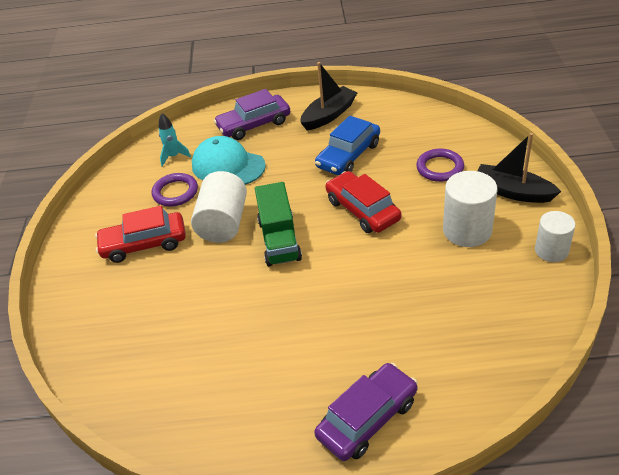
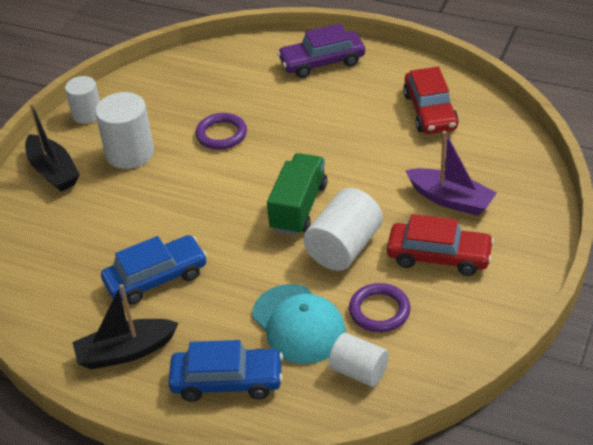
camera: 155 degrees left, 0 degrees up
turquoise rocket [159,113,191,167] -> white cylinder [329,333,389,387]
purple car [214,89,290,140] -> blue car [168,340,283,402]
red car [325,171,401,233] -> red car moved to [403,67,459,134]
purple ring [416,148,464,182] -> purple ring moved to [195,113,247,150]
none -> purple boat [405,131,497,216]

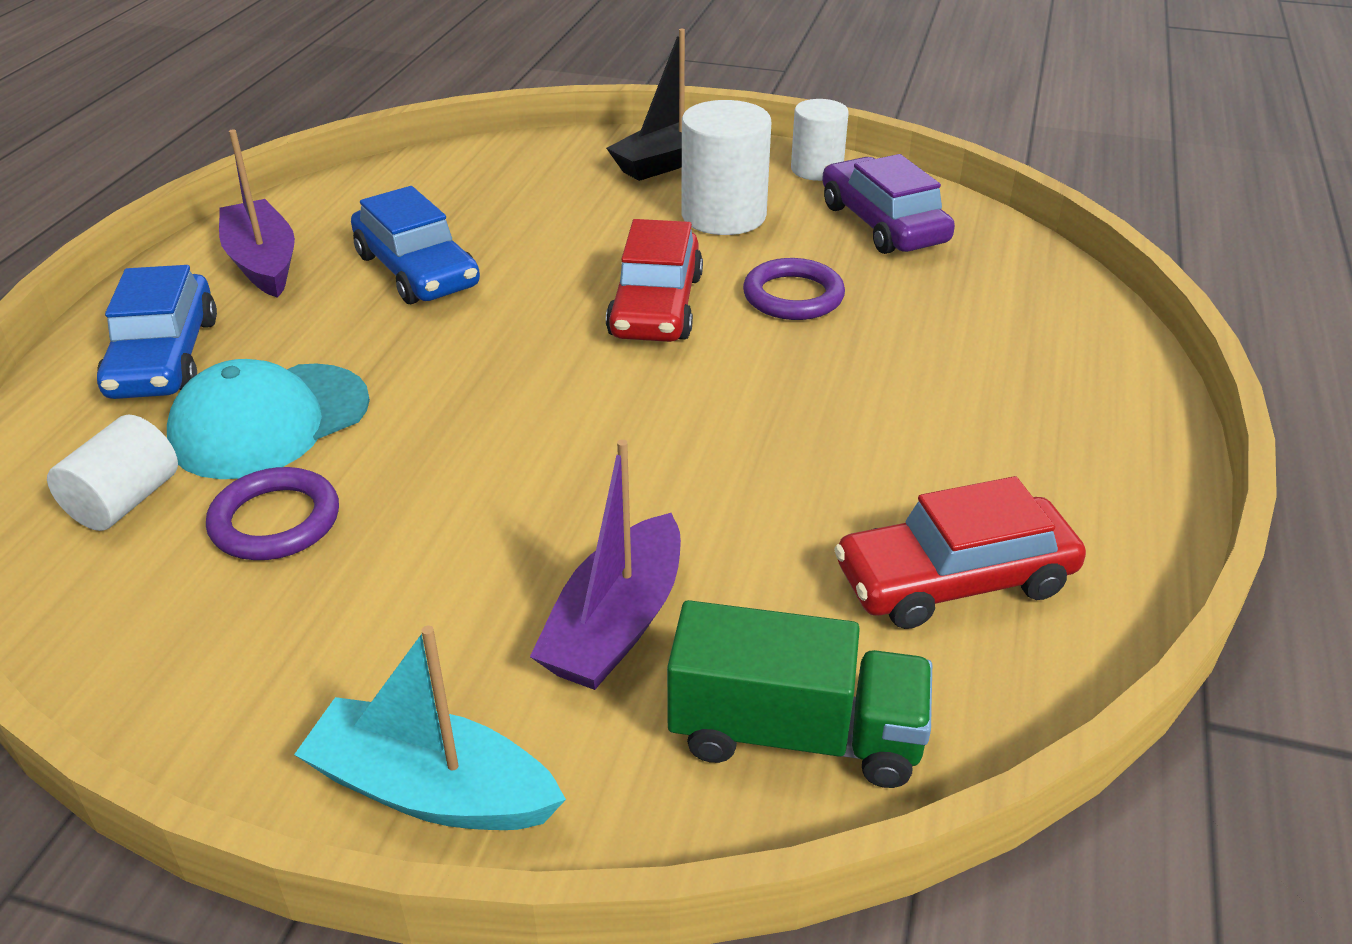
camera: 80 degrees right, 5 degrees down
black boat [72,284,179,369] -> purple boat [219,129,295,298]
green truck [267,153,327,235] -> green truck moved to [667,600,932,788]
purple car [277,23,365,78] -> purple car moved to [822,154,955,254]
white cylinder [303,188,383,271] -> none
red car [387,214,494,276] -> red car moved to [606,219,703,342]
none -> turquoise boat [294,625,566,830]

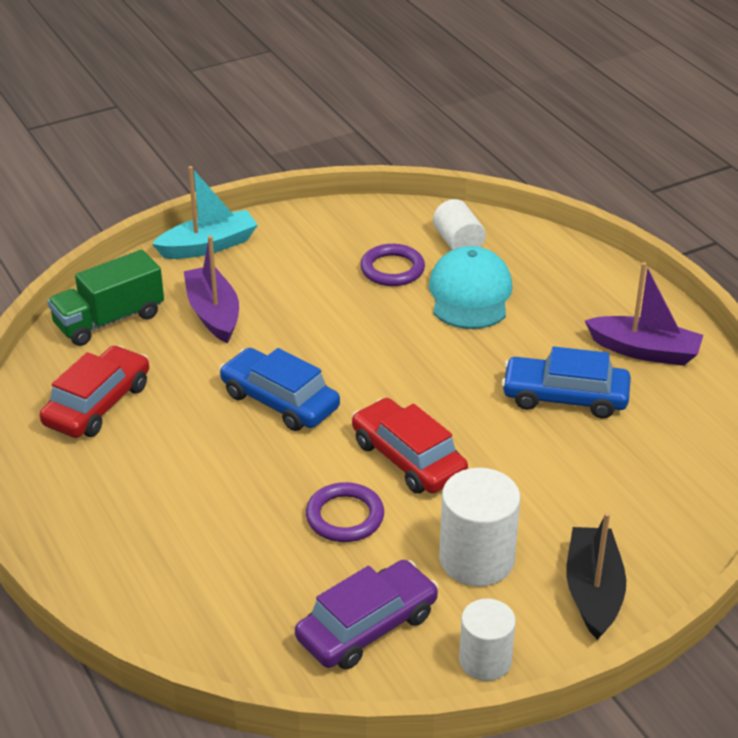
camera: 135 degrees right, 0 degrees up
blue car [97,265,217,399] -> blue car moved to [219,348,340,431]
purple car [822,154,955,254] -> purple car turned 60 degrees counterclockwise [295,560,439,670]

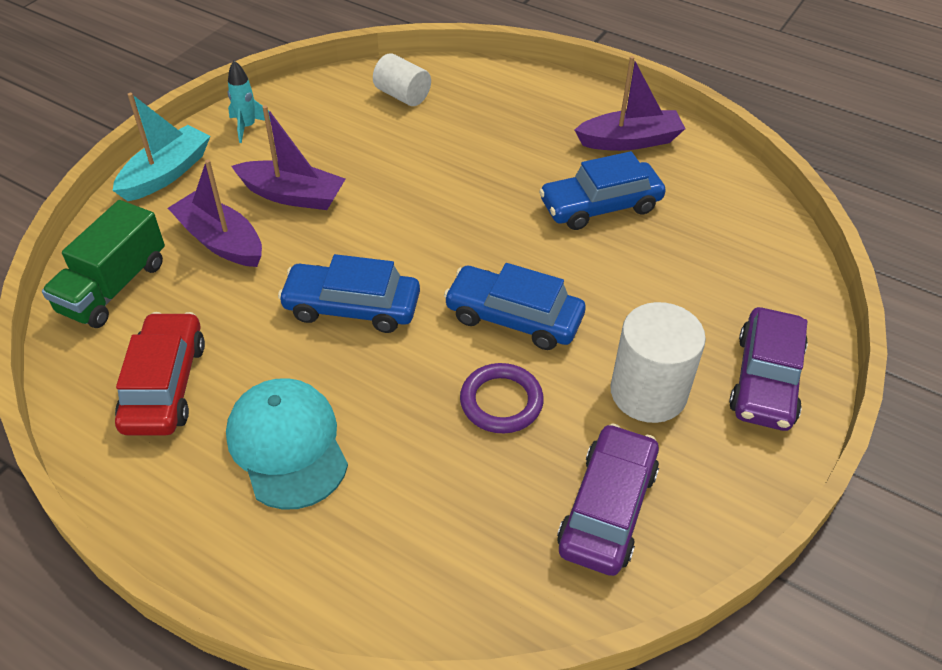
camera: 30 degrees left, 10 degrees up
red car [352,398,468,494] -> blue car [444,263,586,350]
purple ring [360,244,425,286] -> none
turquoise cap [429,246,513,329] -> turquoise cap moved to [226,378,348,510]
white cylinder [459,599,516,681] -> none
black boat [566,512,626,640] -> purple car [729,307,808,431]
none -> turquoise rocket [227,61,271,143]
none -> purple boat [232,105,345,210]

